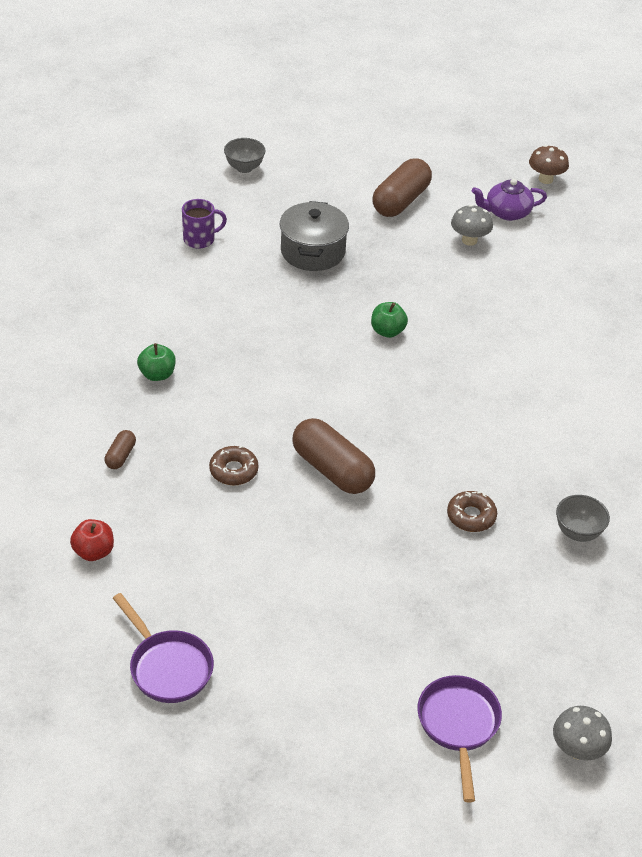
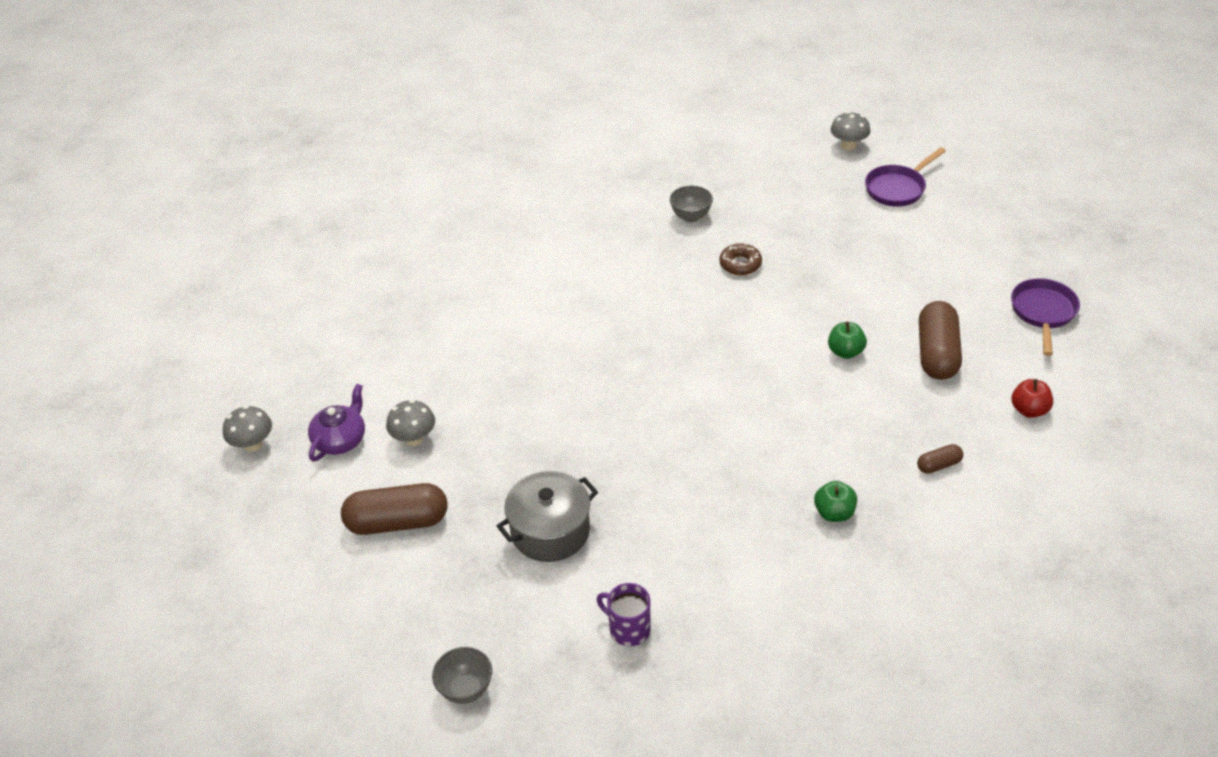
camera: 125 degrees left, 0 degrees up
brown donut [209,446,258,485] -> none
brown capsule [292,418,375,494] -> brown capsule moved to [919,301,962,380]
green apple [371,302,408,338] -> green apple moved to [828,321,867,359]
purple teapot [472,178,547,221] -> purple teapot turned 105 degrees counterclockwise [308,384,365,462]
brown mushroom [529,145,569,184] -> grey mushroom [223,406,272,452]

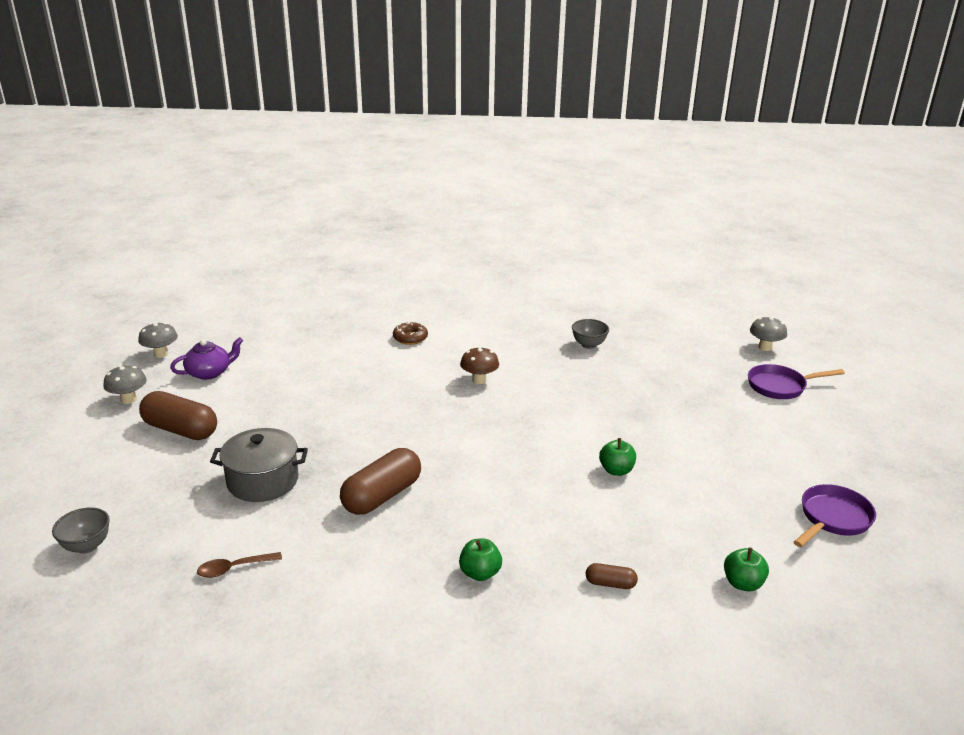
camera: 30 degrees right, 15 degrees down
grey mushroom [386,400,435,446] -> grey mushroom moved to [103,365,147,404]
purple mug [597,583,651,646] -> brown spoon [197,552,282,578]
brown donut [719,243,762,275] -> brown donut moved to [393,322,428,345]
brown capsule [919,301,962,380] -> brown capsule moved to [340,448,421,515]
red apple [1012,379,1053,418] -> green apple [724,547,769,591]
none -> brown mushroom [460,346,499,384]

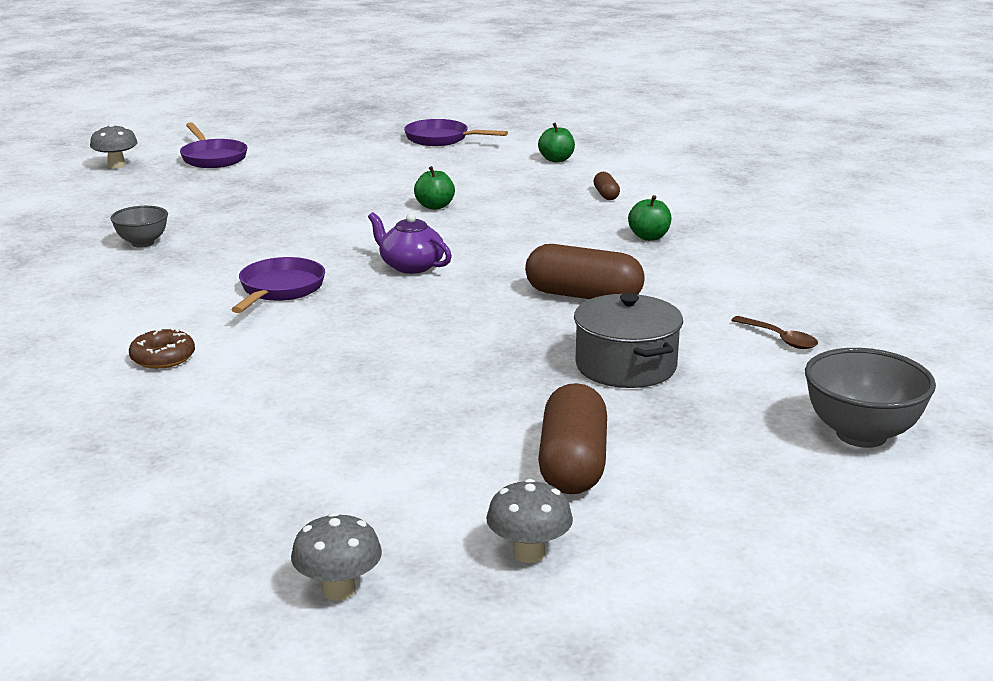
camera: 110 degrees left, 5 degrees down
grey bowl [52,507,110,554] -> grey bowl [805,348,936,448], size x1.64
purple teapot [170,337,243,380] -> purple teapot moved to [368,212,452,274]
brown mushroom [460,346,499,384] -> purple pan [231,257,325,313]

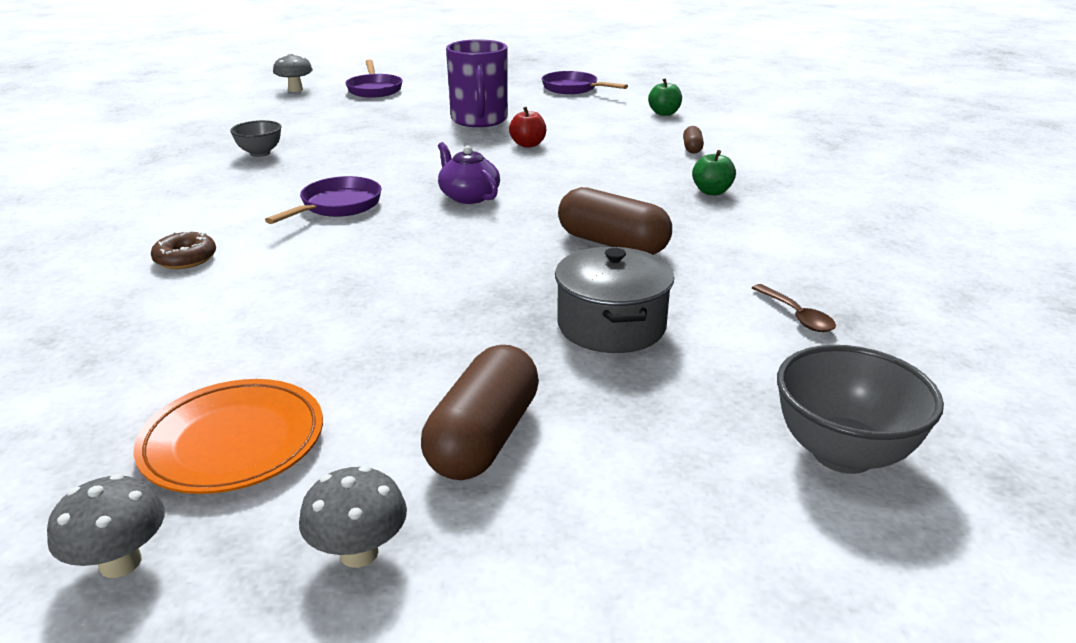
camera: 15 degrees right, 5 degrees up
green apple [414,166,455,210] -> red apple [509,107,546,148]
none -> orange plate [134,379,323,494]
none -> purple mug [446,39,508,127]

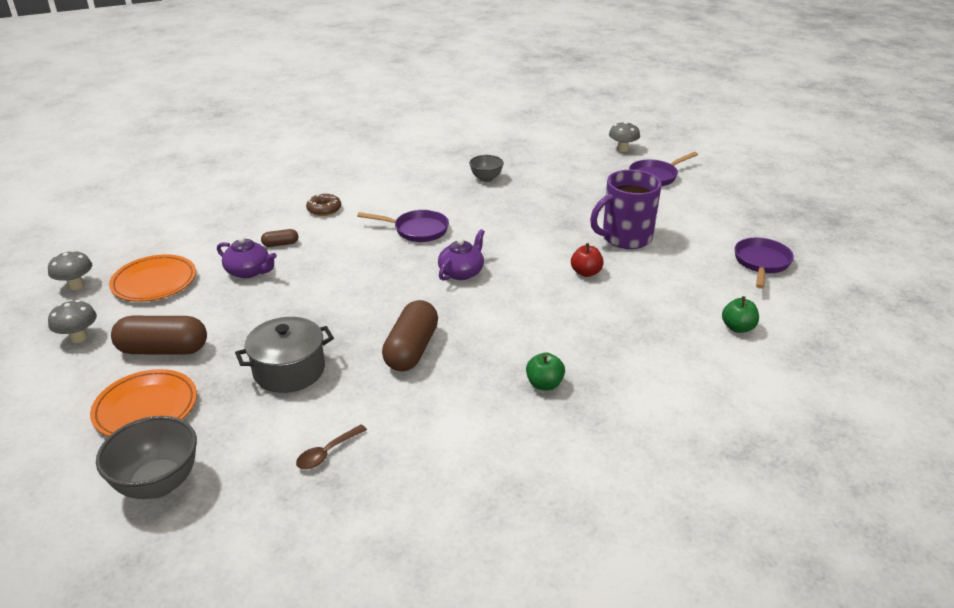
camera: 70 degrees right, 5 degrees up
brown capsule [683,126,704,154] -> brown capsule moved to [261,229,298,247]
none -> orange plate [90,369,197,437]
none -> purple teapot [217,237,277,278]

